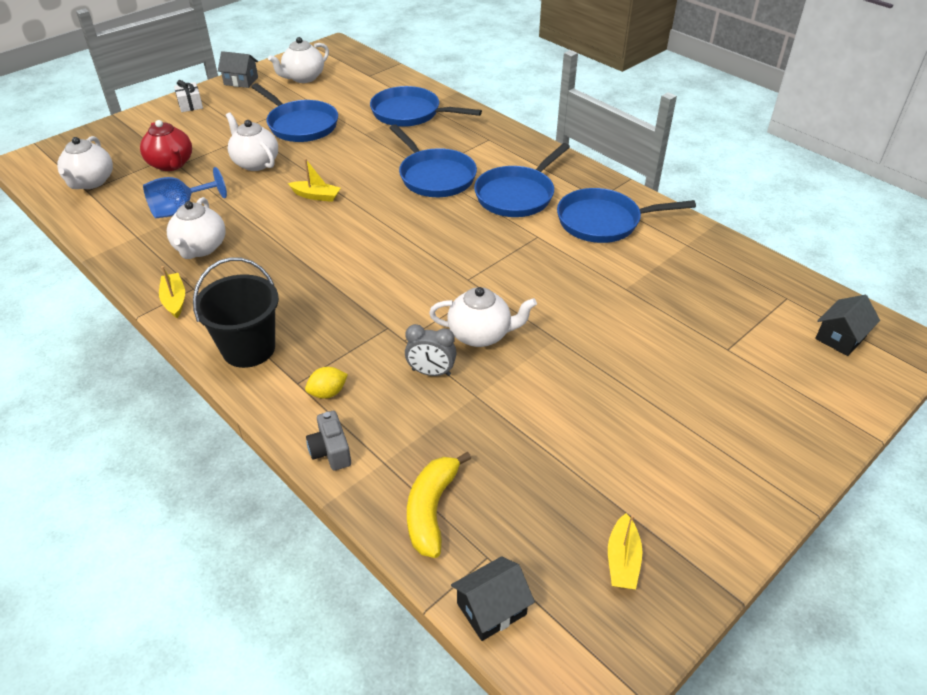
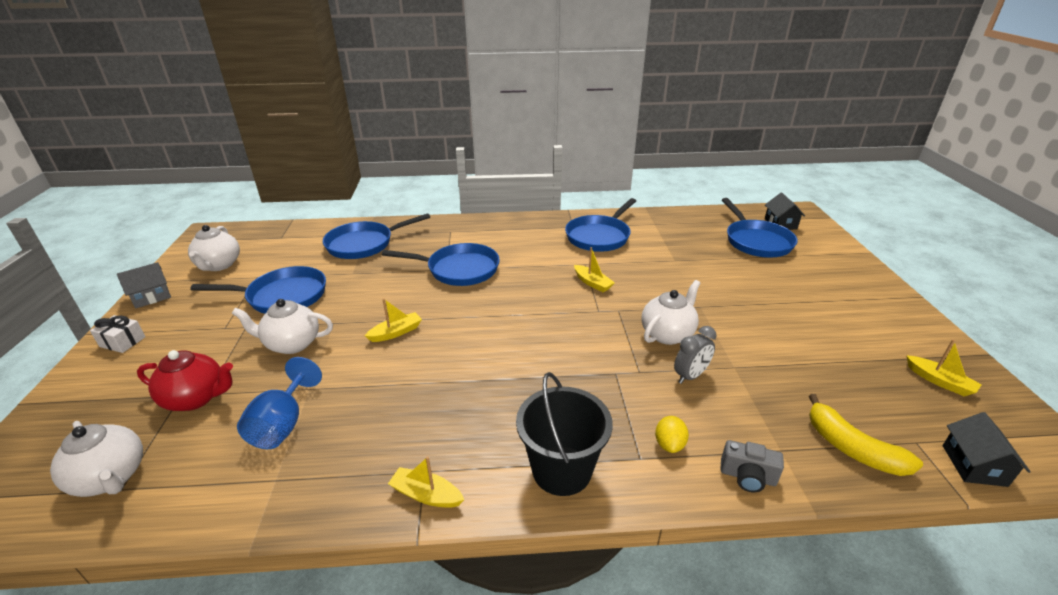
camera: 50 degrees left, 10 degrees down
white teapot [167,197,226,259] -> none
blue pan [474,143,570,217] -> blue pan moved to [722,198,798,258]
none -> yellow boat [574,247,615,292]

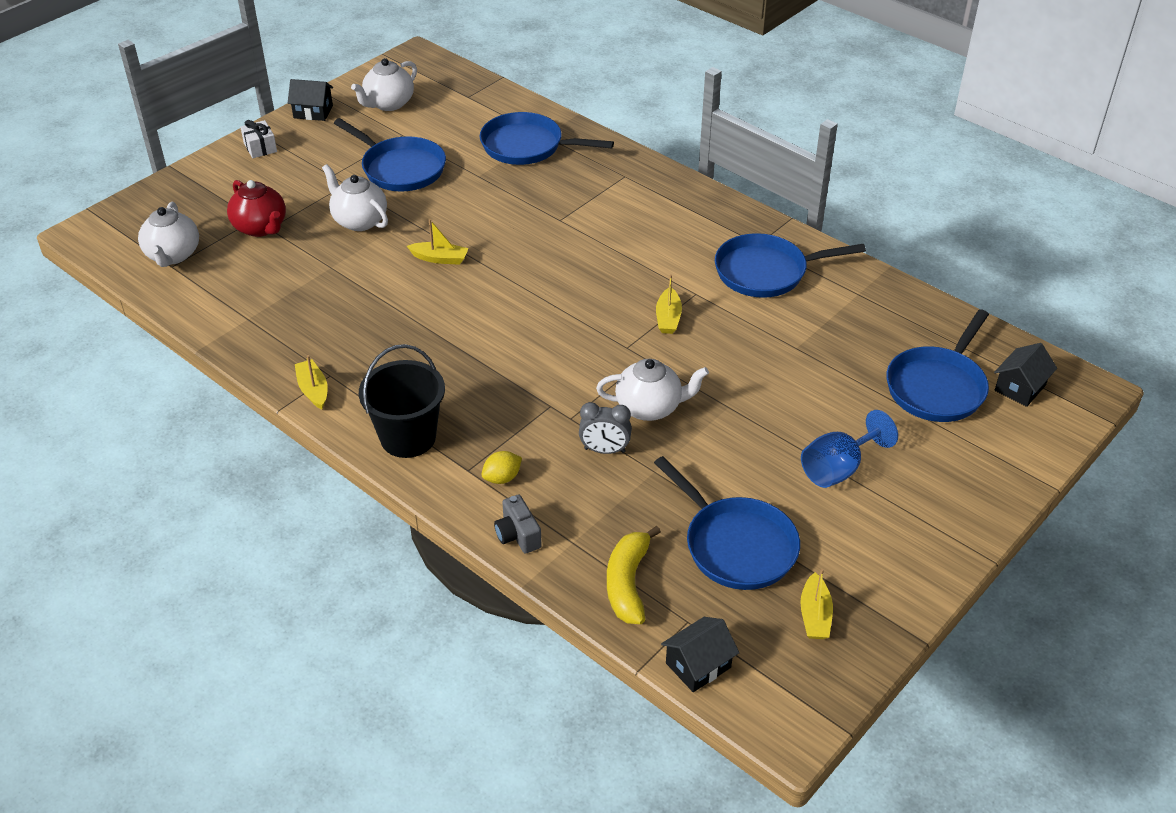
camera: 45 degrees right, 10 degrees up
grey house [117,262,171,308] -> black house [288,79,333,121]
blue goblet [237,357,322,449] -> blue goblet moved to [801,410,898,488]
blue pan [382,243,500,286] -> blue pan moved to [654,456,800,590]

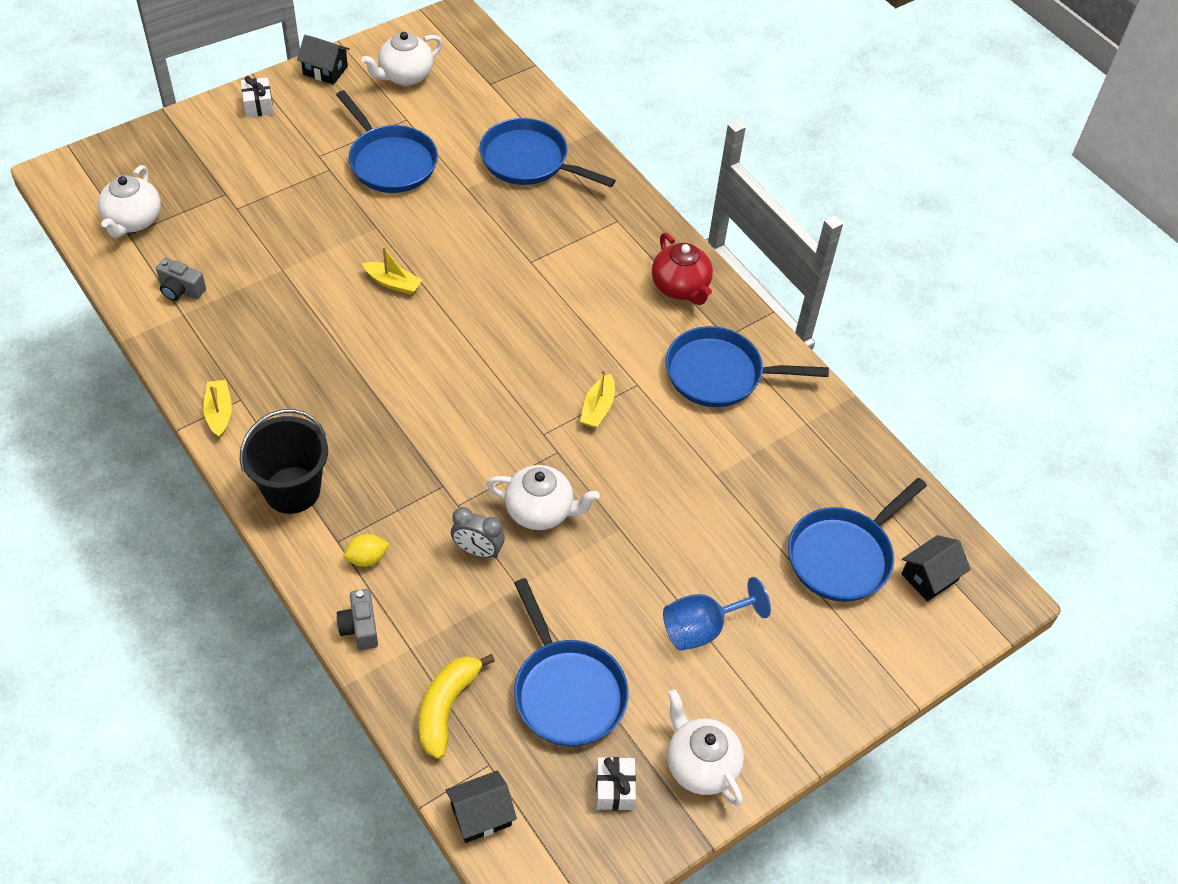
camera: 10 degrees right, 10 degrees up
red teapot [227,180,286,237] -> red teapot moved to [652,233,713,305]
white teapot [322,164,388,231] -> white teapot moved to [667,689,744,806]
yellow boat [800,569,833,639] -> white gift [596,757,636,810]
none -> grey camera [156,258,206,301]

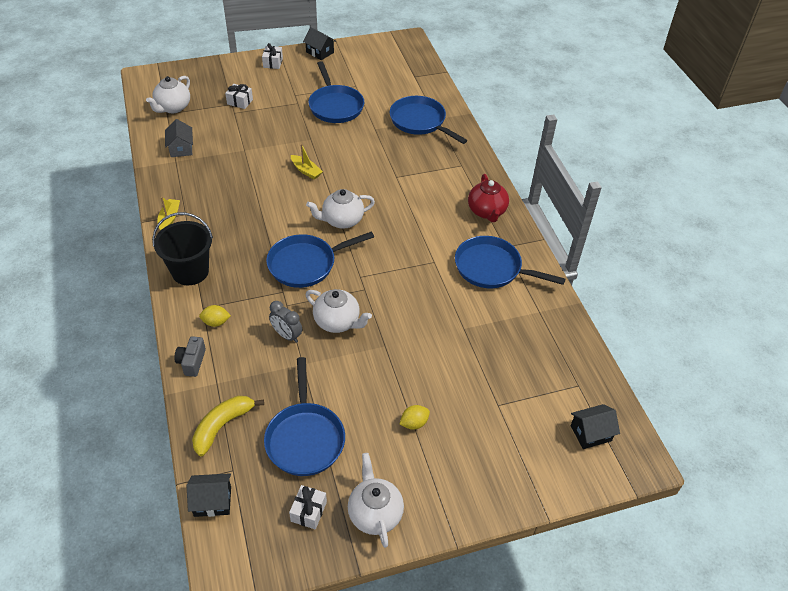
camera: 20 degrees right, 5 degrees down
grey camera [156,258,206,301] -> grey house [165,119,193,157]
white teapot [361,32,442,86] -> white teapot moved to [306,189,375,229]
yellow boat [580,370,615,428] -> none
blue goblet [663,577,771,651] -> yellow lemon [399,405,430,429]
blue pan [788,478,927,602] -> blue pan moved to [266,231,374,288]
none -> white gift [225,84,253,109]

